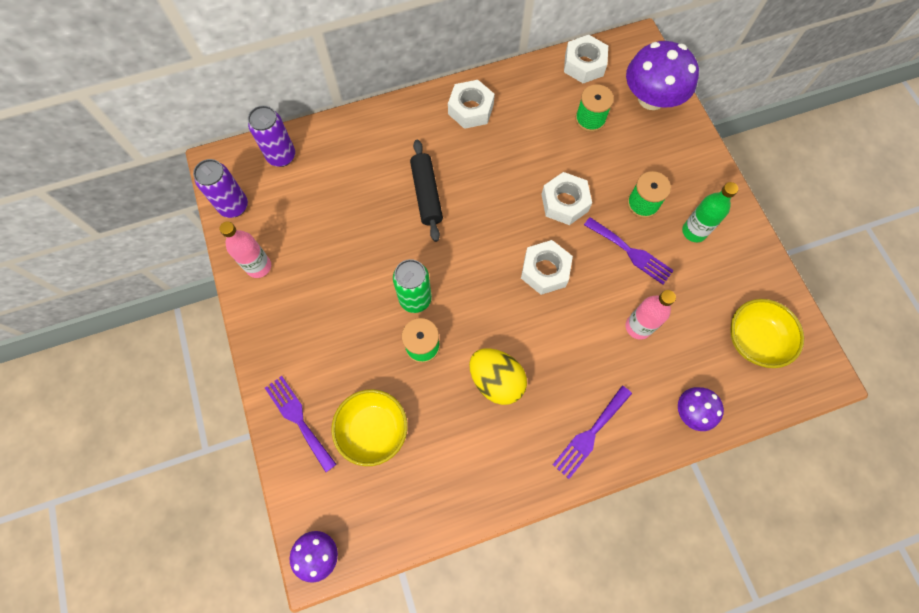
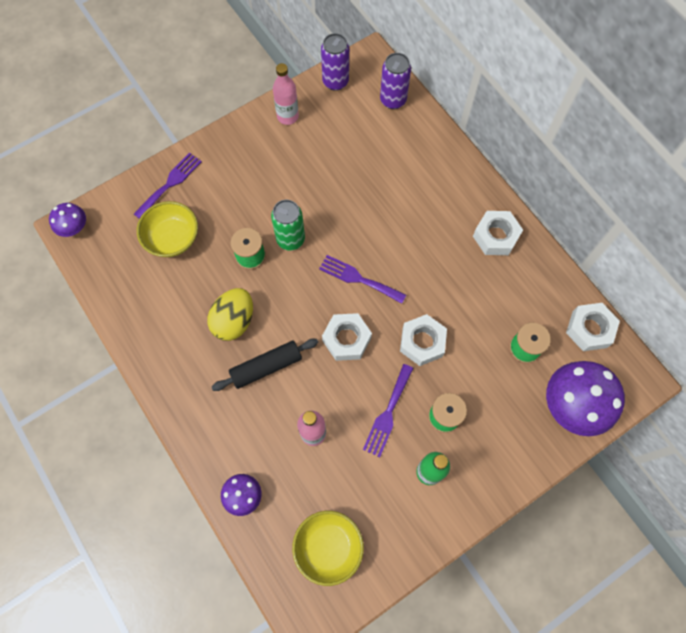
camera: 75 degrees right, 0 degrees up
black rolling pin [410,140,443,242] -> black rolling pin moved to [212,339,318,391]
purple fork [552,386,632,479] -> purple fork moved to [319,255,406,304]

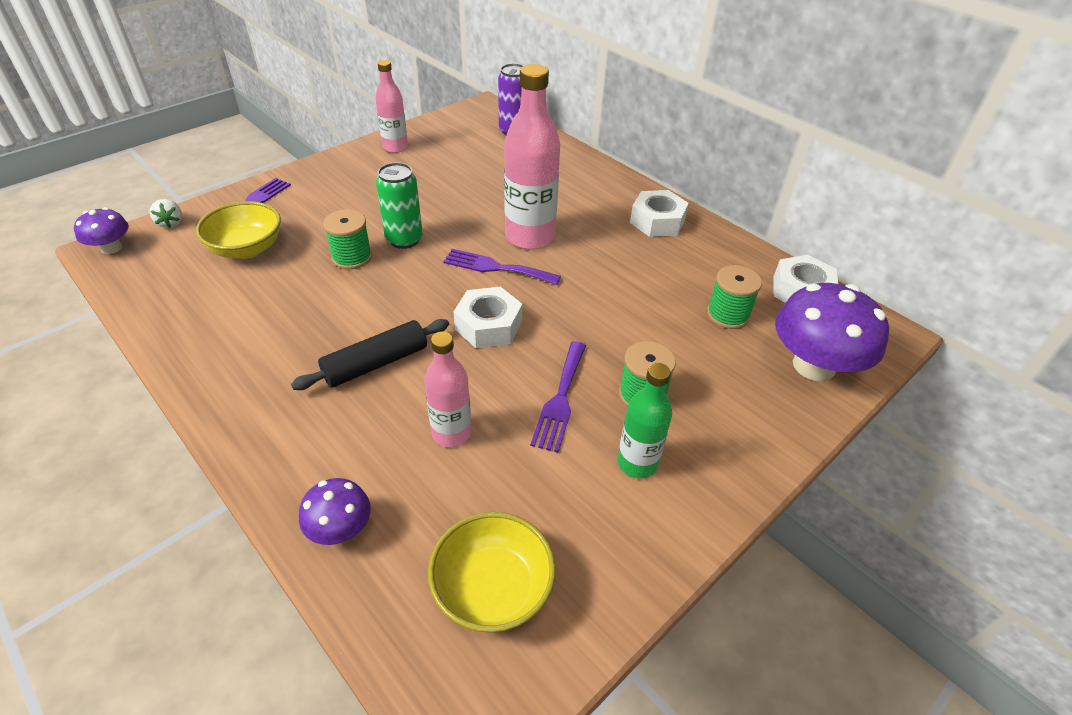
camera: 10 degrees left, 25 degrees down
yellow egg [207,288,253,341] -> none
purple can [321,33,349,91] -> none
white nut [400,314,447,366] -> none
none -> white strawberry [149,199,182,228]
none -> pink bottle [504,64,560,249]

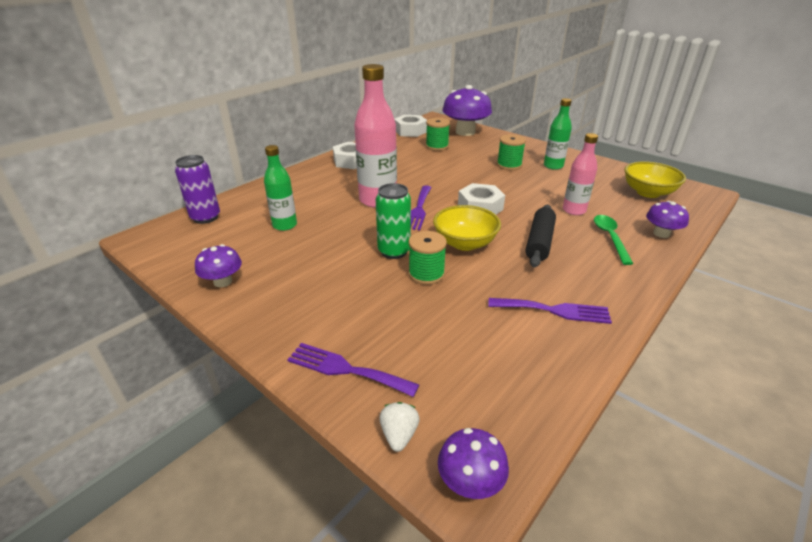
camera: 95 degrees left, 10 degrees down
white strawberry [149,199,182,228] -> white strawberry turned 60 degrees counterclockwise [379,402,420,452]
yellow bowl [196,201,281,259] -> yellow bowl moved to [433,205,501,251]
black rolling pin [291,319,449,390] -> black rolling pin turned 60 degrees clockwise [525,205,556,267]
pink bottle [375,60,408,153] -> purple mushroom [195,244,242,287]
purple fork [530,341,586,452] -> purple fork moved to [489,298,612,324]
none -> green bottle [264,145,297,231]
none -> green spoon [594,215,633,265]

